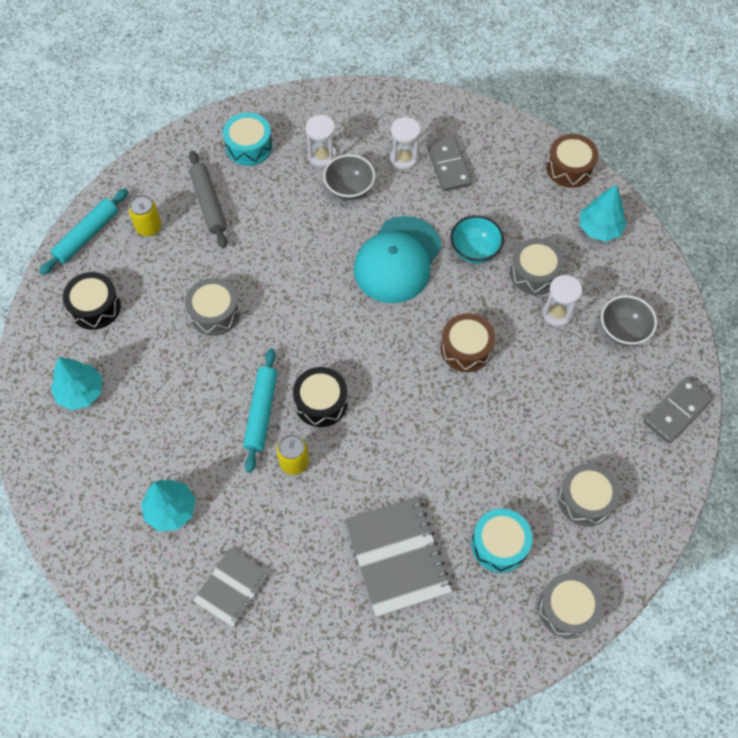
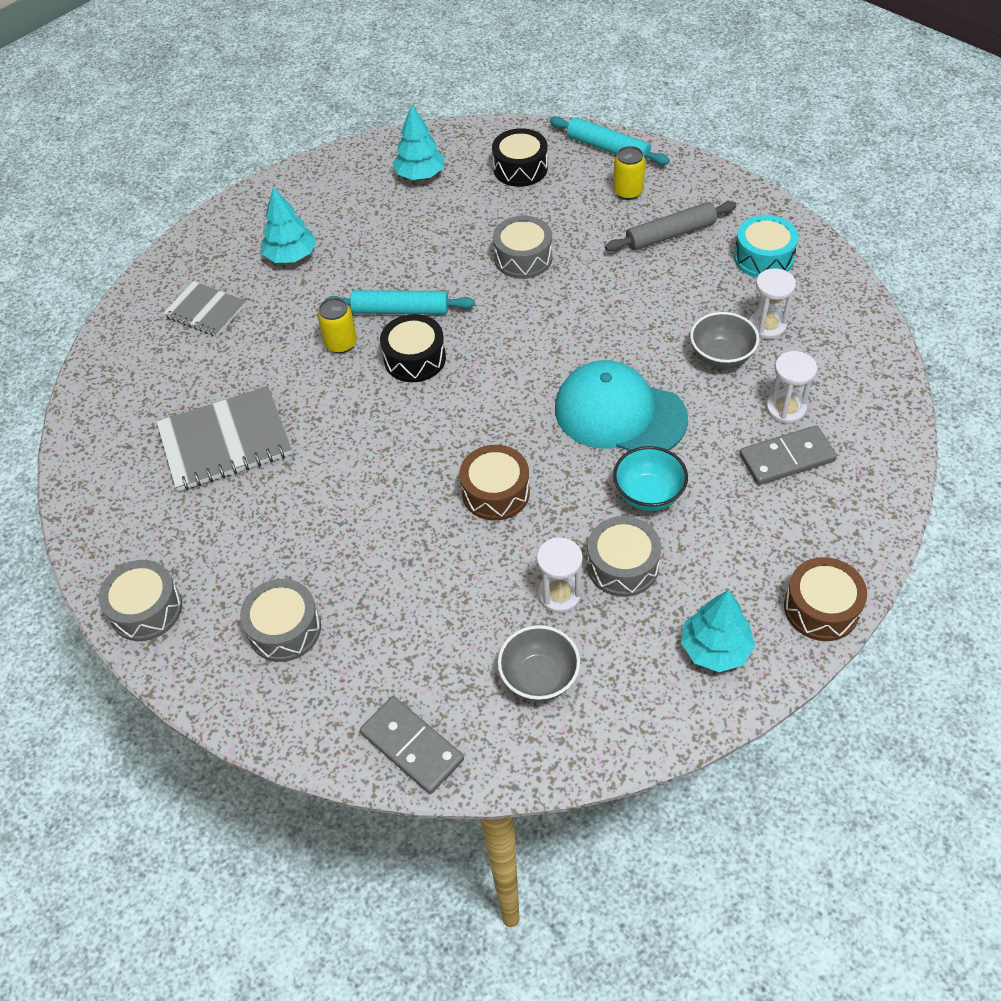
camera: 90 degrees right, 10 degrees down
turquoise drum [471,509,532,573] -> none

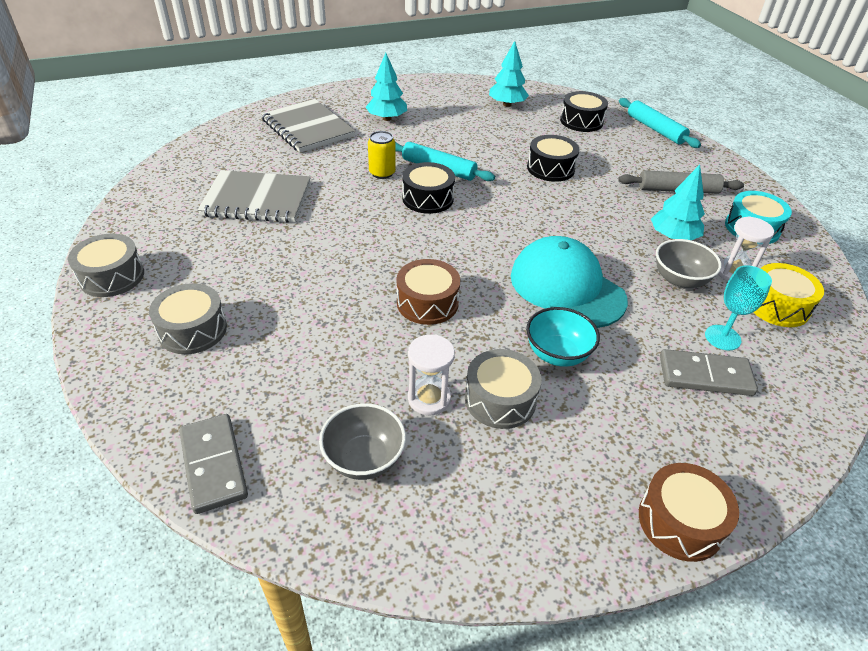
camera: 20 degrees right, 10 degrees down
grey notebook [163,281,246,337] -> grey notebook [261,99,355,153], size x1.63
grey drum [493,216,552,279] -> black drum [527,135,580,182]
yellow can [613,146,645,200] -> none
turquoise tree [681,590,755,672] -> turquoise tree moved to [651,165,705,240]
white hourglass [766,351,817,424] -> turquoise goblet [705,265,772,350]
none -> yellow drum [753,263,824,327]

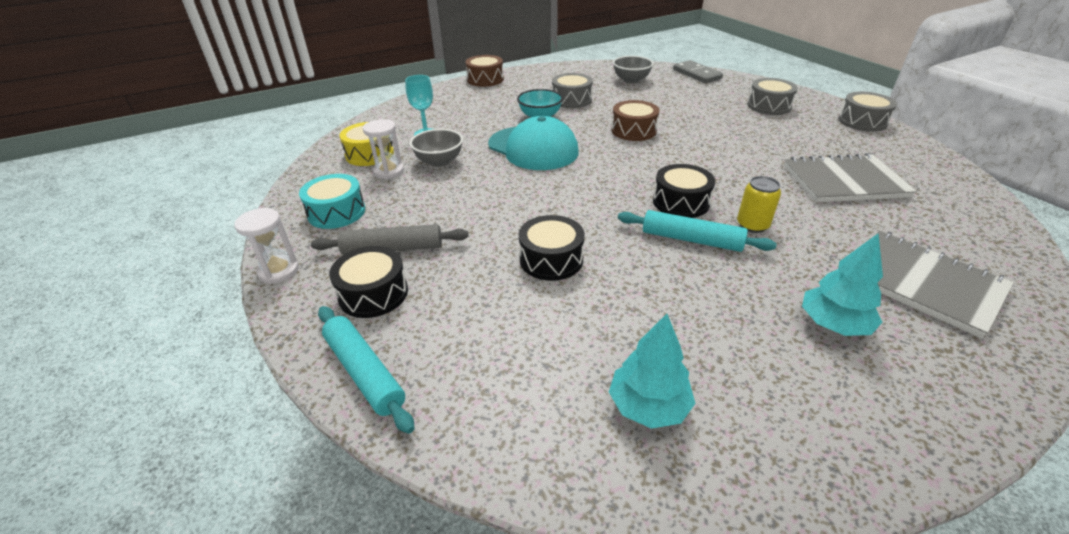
camera: 175 degrees right, 5 degrees down
white hourglass [408,334,455,416] -> white hourglass moved to [234,208,299,284]
black drum [560,91,608,132] -> black drum moved to [329,246,408,318]
turquoise tree [651,165,705,240] -> none
grey domino [660,349,758,396] -> none

